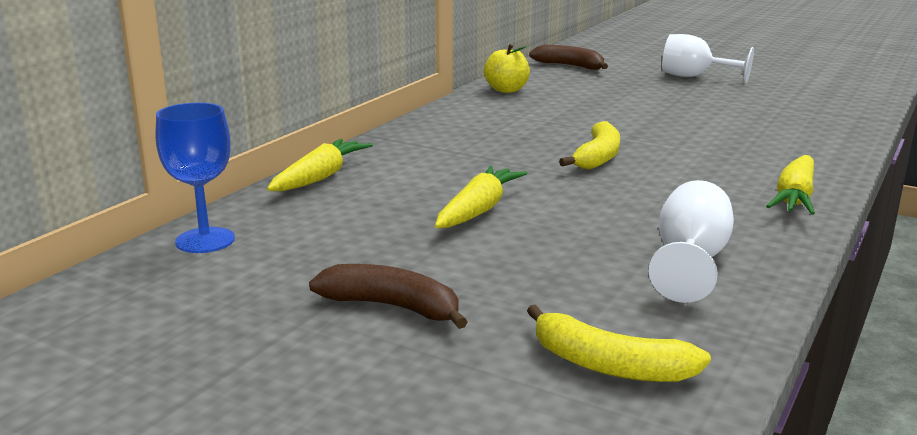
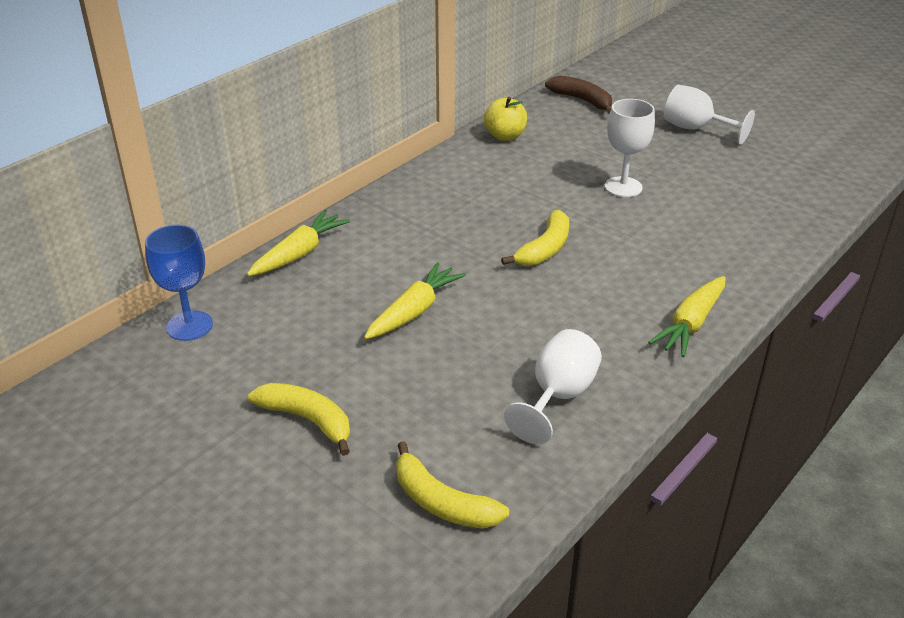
camera: 10 degrees right, 15 degrees up
brown banana [309,264,467,329] -> yellow banana [248,383,350,456]
none -> white goblet [604,99,655,197]

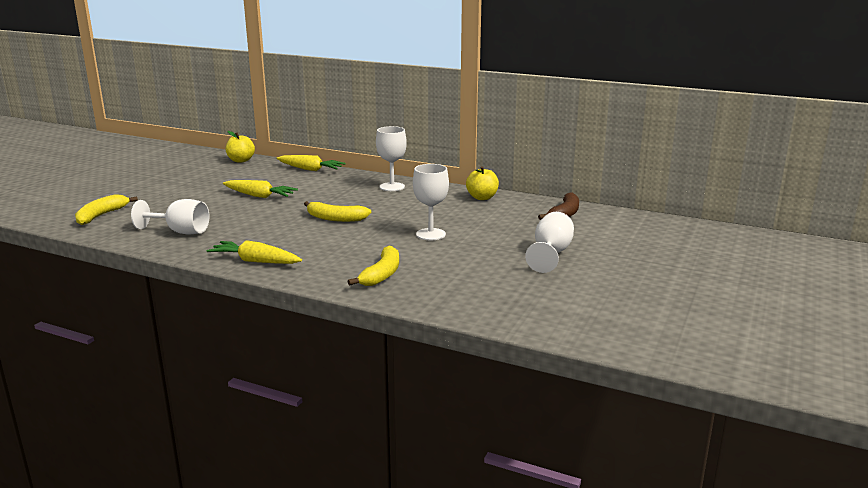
camera: 75 degrees right, 15 degrees down
blue goblet [145,225,213,341] -> yellow apple [226,131,255,162]
yellow banana [248,383,350,456] -> yellow banana moved to [347,245,399,286]
none -> white goblet [376,126,407,191]

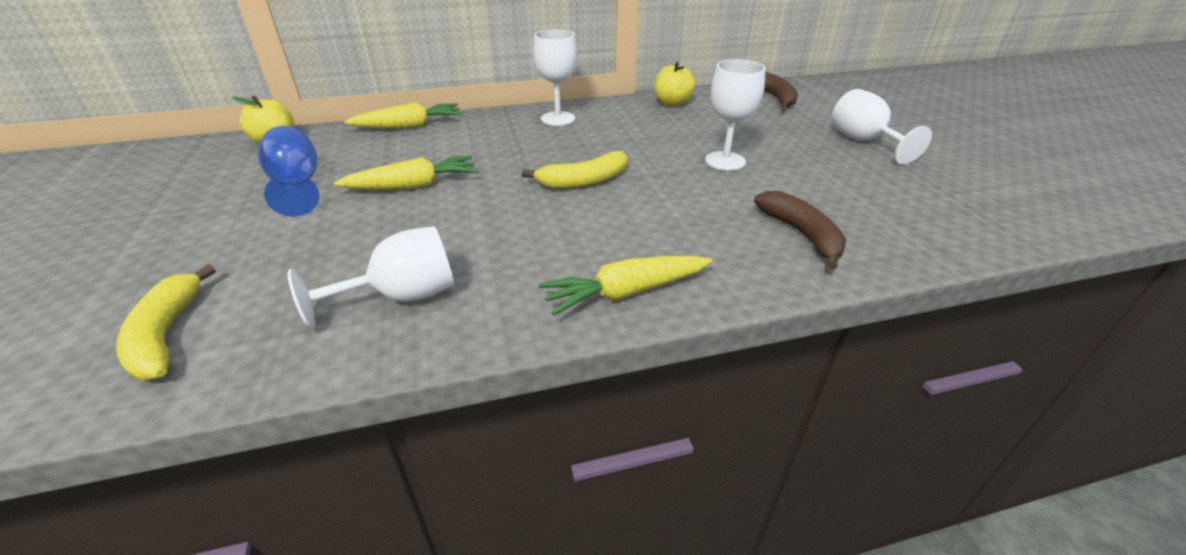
camera: 40 degrees left, 15 degrees up
yellow banana [347,245,399,286] -> brown banana [754,191,846,270]
none -> blue goblet [258,126,319,217]

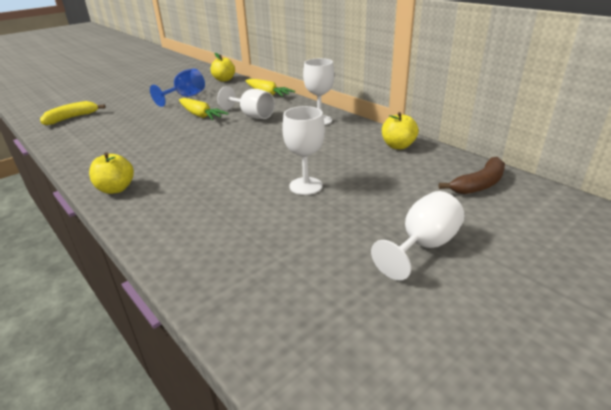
camera: 65 degrees right, 5 degrees down
white goblet [287,226,454,329] -> white goblet moved to [217,86,275,119]
yellow banana [522,151,628,188] -> none
yellow carrot [539,256,712,316] -> yellow apple [89,152,134,194]
brown banana [754,191,846,270] -> none

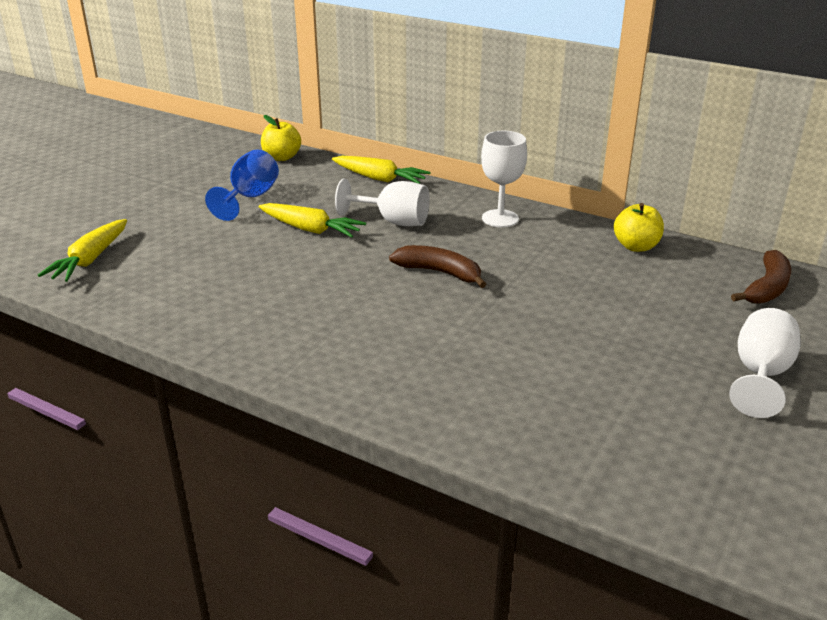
camera: 20 degrees left, 0 degrees up
yellow banana [40,101,106,125] -> yellow carrot [38,219,127,282]
yellow apple [89,152,134,194] -> none
white goblet [282,106,325,195] -> none
none -> brown banana [389,245,486,288]

